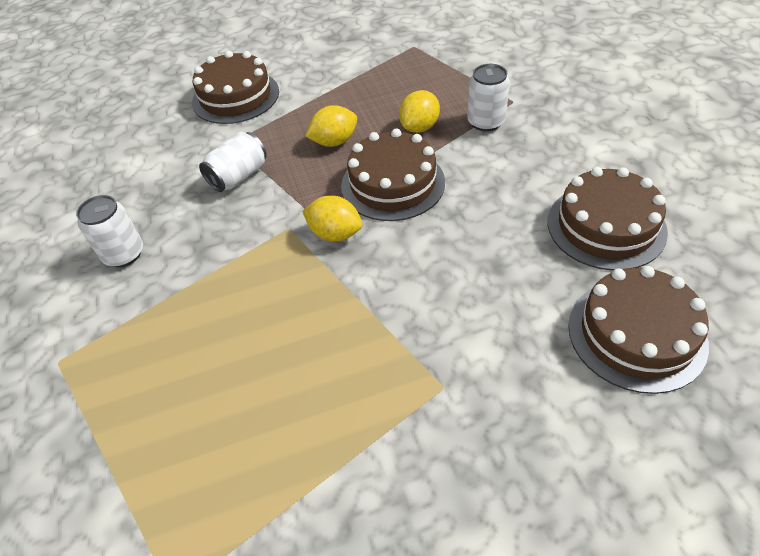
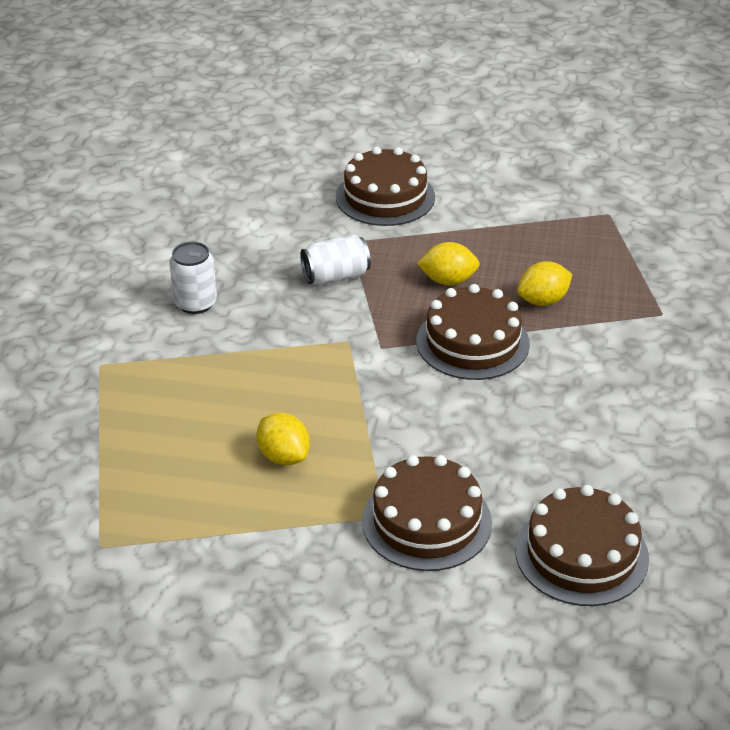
camera: 25 degrees right, 10 degrees down
yellow lemon [302,196,362,242] -> yellow lemon moved to [256,413,310,465]
white can [467,64,510,132] -> none
brown cake [548,167,668,271] -> brown cake moved to [362,455,492,571]

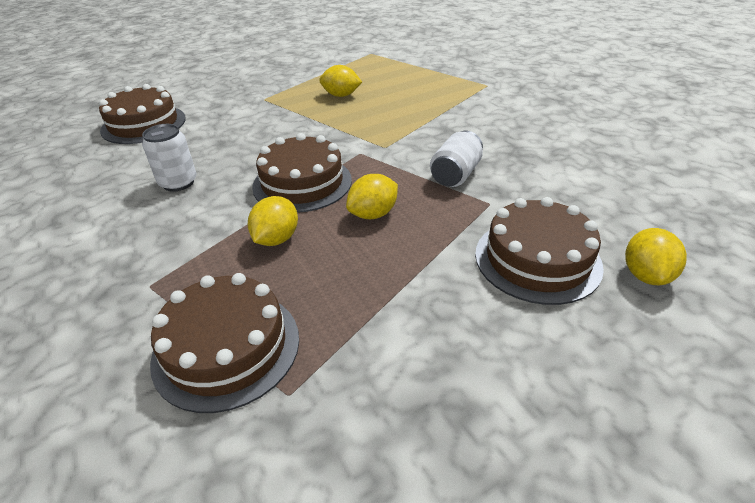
camera: 140 degrees right, 0 degrees up
white can [169,242,217,314] -> white can moved to [142,124,197,192]
brown cake [362,455,492,571] -> brown cake moved to [150,273,299,413]
none -> yellow lemon [625,228,687,285]

